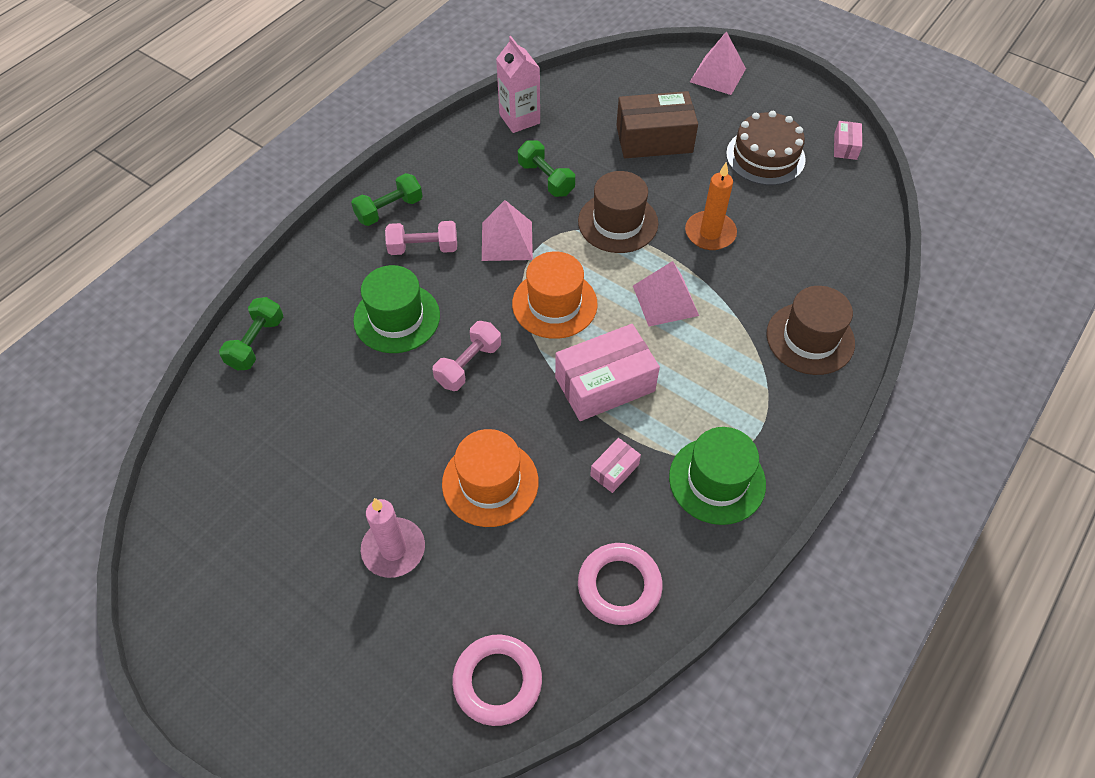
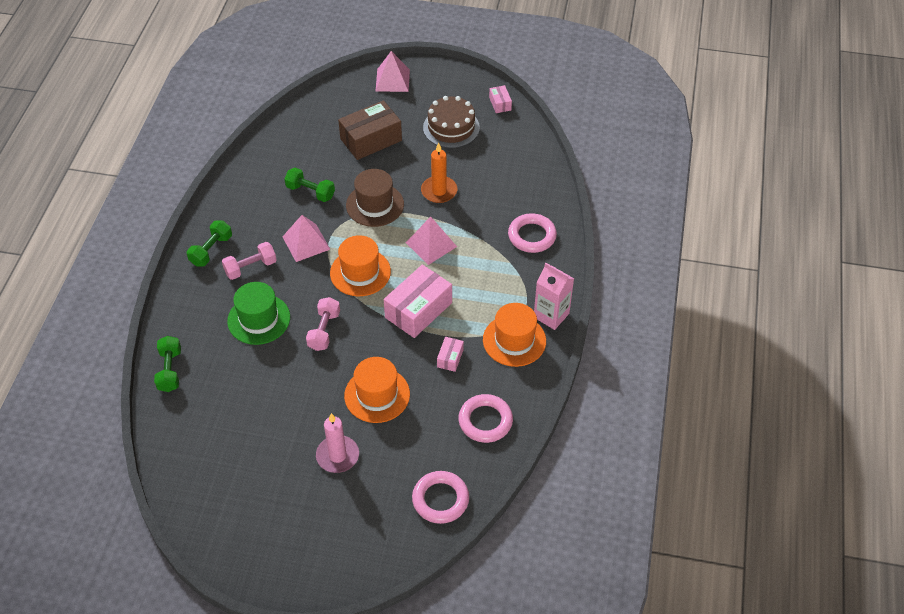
camera: 25 degrees left, 5 degrees down
pink carton [496,36,540,133] -> pink carton moved to [534,263,574,330]
green hat [669,427,766,525] -> orange hat [483,303,546,367]
brown hat [766,286,855,375] -> pink ring [508,213,557,253]

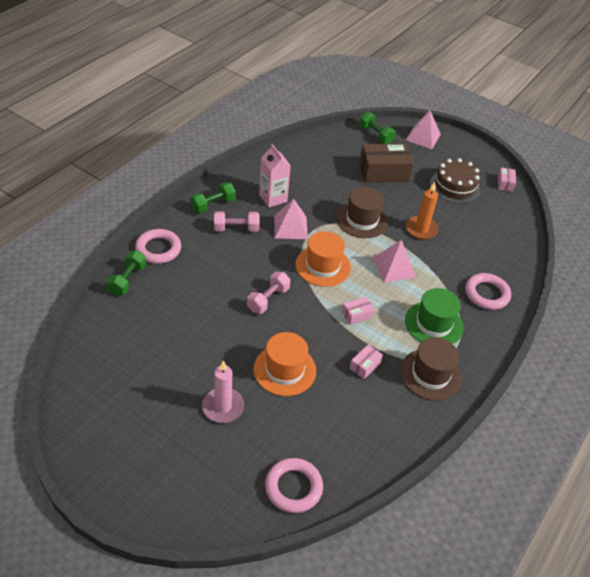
camera: 20 degrees right, 5 degrees down
green hat [227,282,290,345] -> green hat moved to [405,288,463,344]
green dumbbell [284,167,335,202] -> green dumbbell moved to [359,112,395,144]
pink box [384,265,452,338] -> pink box [342,297,374,325], size x0.48
pink ring [458,394,513,443] -> pink ring moved to [135,229,181,264]
orange hat [483,303,546,367] -> brown hat [400,337,462,401]
pink carton [534,263,574,330] -> pink carton moved to [259,144,291,207]

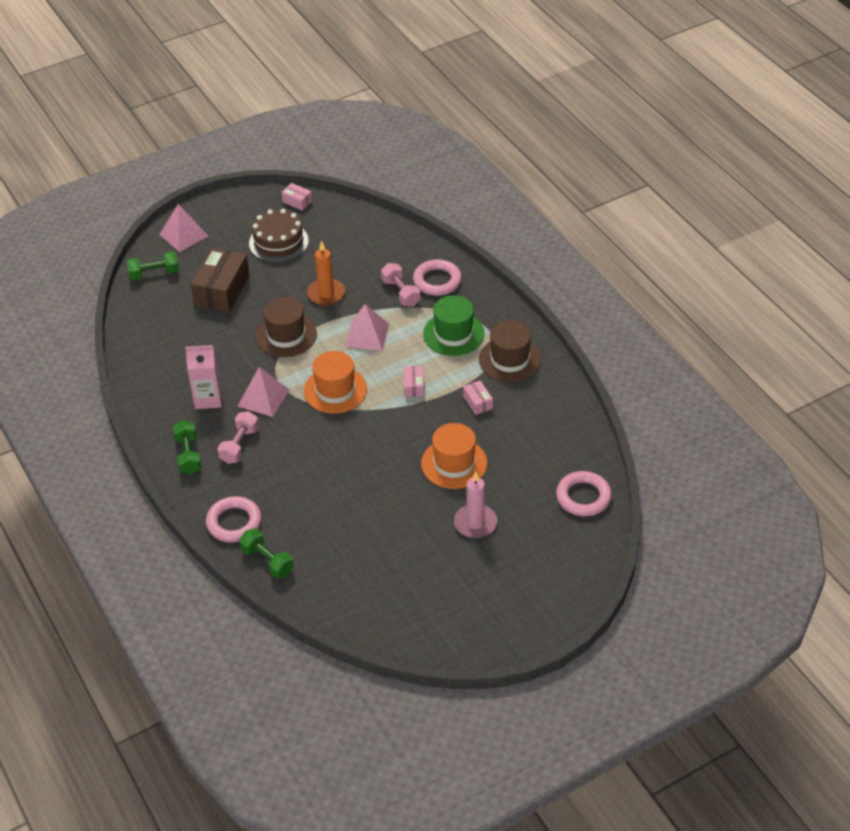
camera: 60 degrees left, 0 degrees up
pink dumbbell [247,272,291,314] -> pink dumbbell moved to [381,263,420,307]

